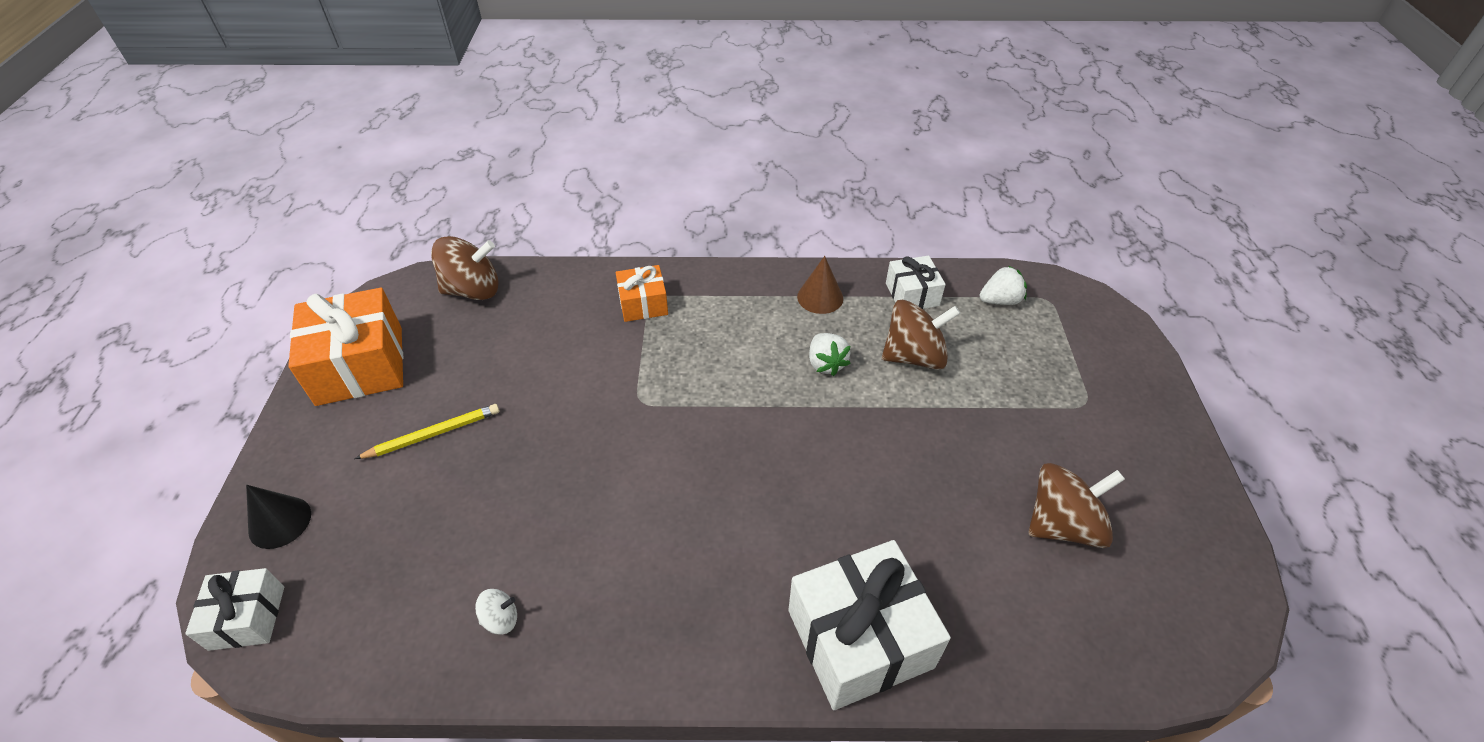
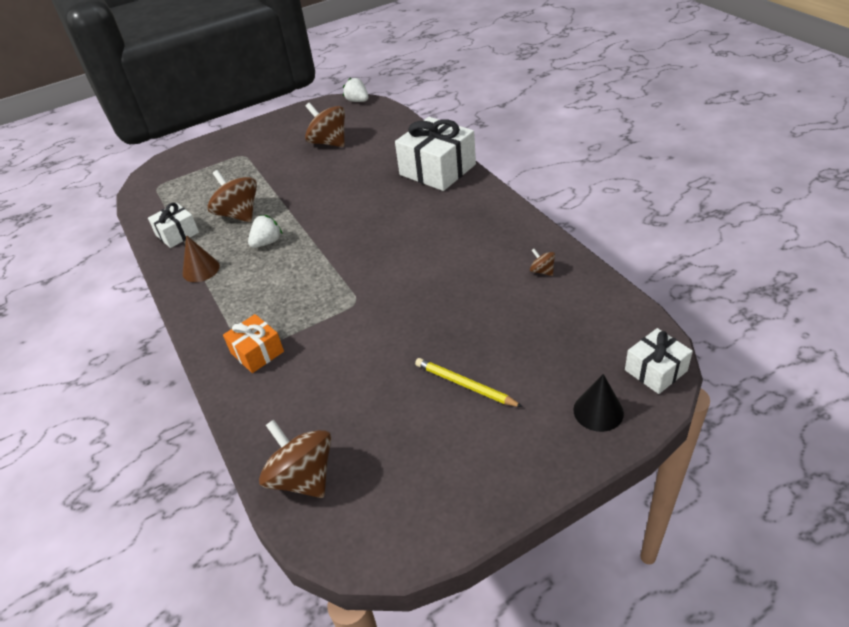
camera: 115 degrees left, 5 degrees down
orange gift [288,288,403,406] -> none
white spinning top [475,589,517,635] -> brown spinning top [530,249,555,276]
white strawberry [980,265,1027,305] -> white strawberry moved to [343,77,369,102]

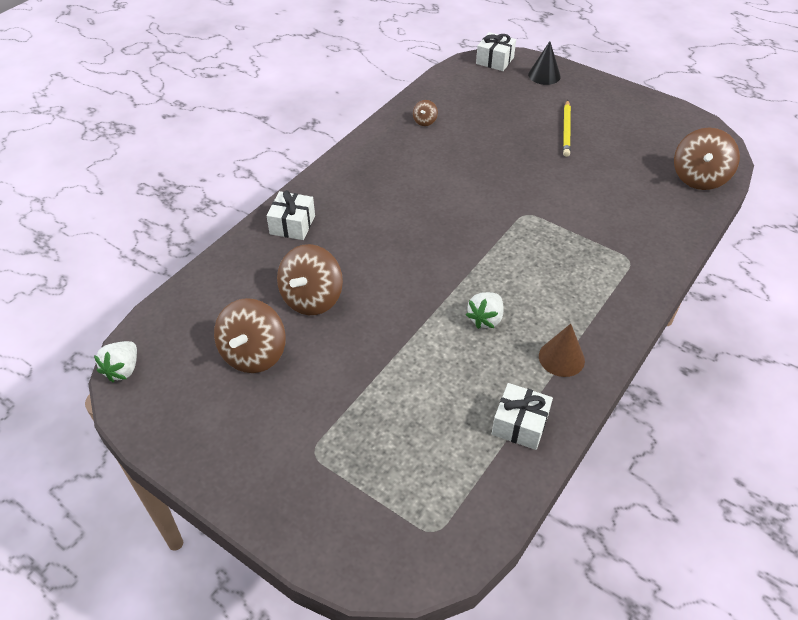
camera: 120 degrees left, 5 degrees up
brown spinning top [208,170,257,222] -> brown spinning top moved to [277,244,343,315]
orange gift [223,314,284,373] -> none
white strawberry [248,215,283,248] -> white strawberry turned 75 degrees counterclockwise [466,292,504,329]
white gift [395,117,476,191] -> white gift [266,190,315,240], size x0.55

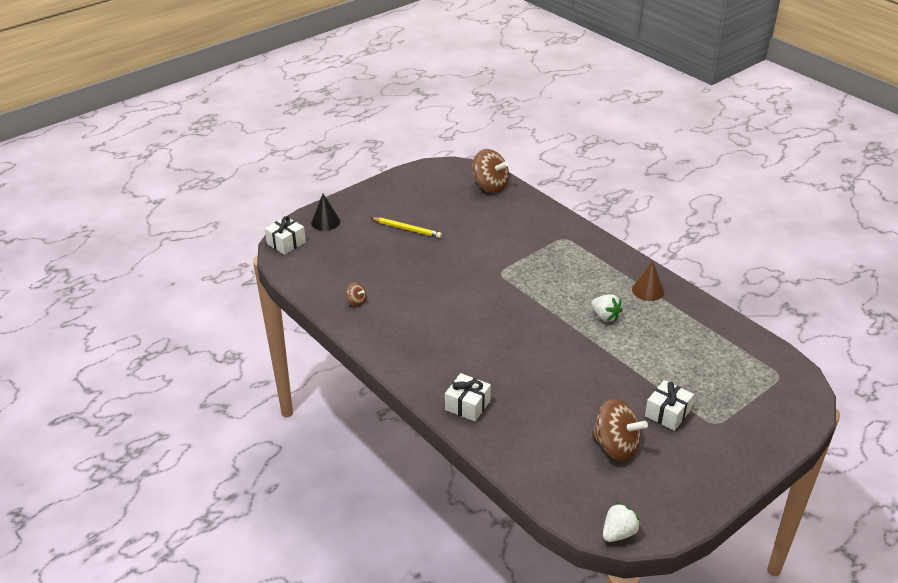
camera: 75 degrees left, 10 degrees down
white strawberry [94,341,137,382] -> white strawberry turned 75 degrees counterclockwise [603,502,640,542]
brown spinning top [277,244,343,315] -> none
white gift [492,383,553,450] -> white gift moved to [645,380,694,431]

